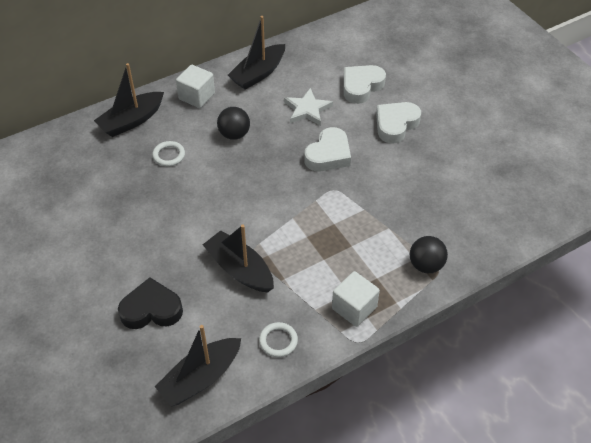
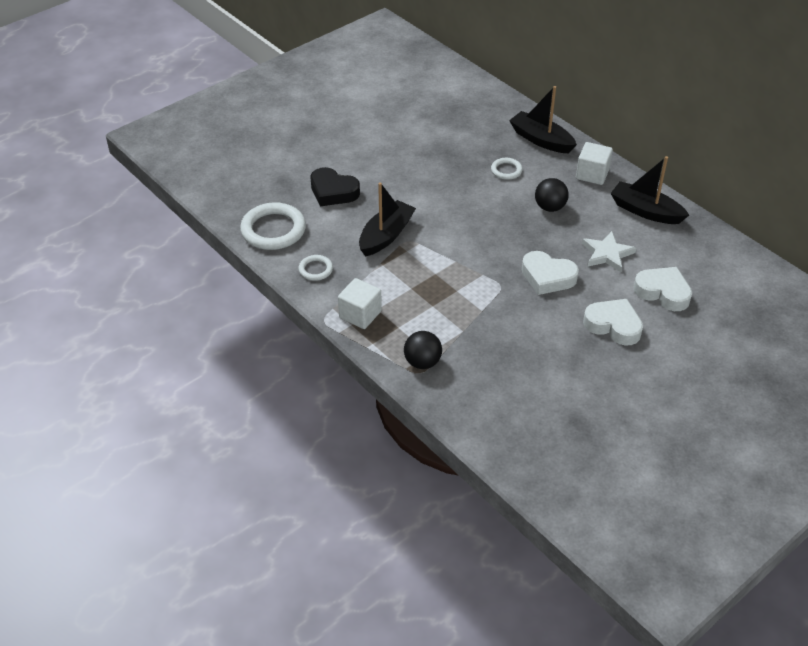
camera: 80 degrees right, 5 degrees down
black heart [118,277,183,329] -> black heart turned 135 degrees clockwise [310,167,360,206]
black boat [155,325,241,406] -> white ring [240,202,306,250]

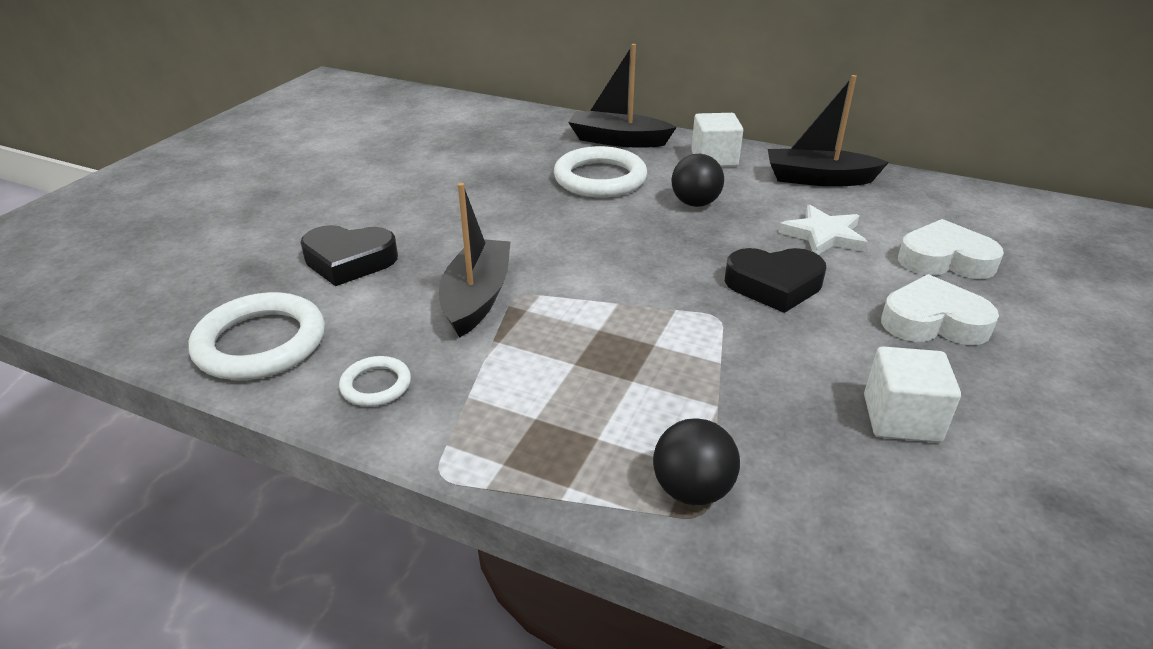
camera: 25 degrees left, 10 degrees down
white cube [338,278,382,329] -> white cube moved to [864,346,961,443]
white ring [491,158,523,180] -> white ring [554,146,647,198], size x1.95
white heart [522,251,579,295] -> black heart [725,248,826,313]

